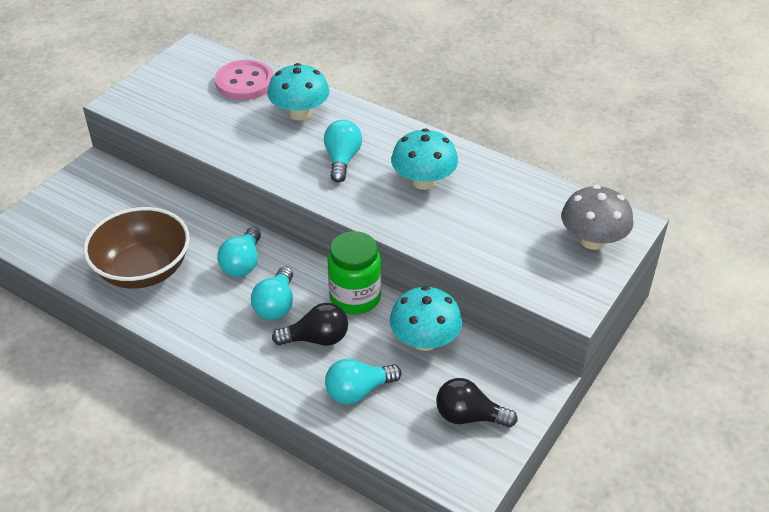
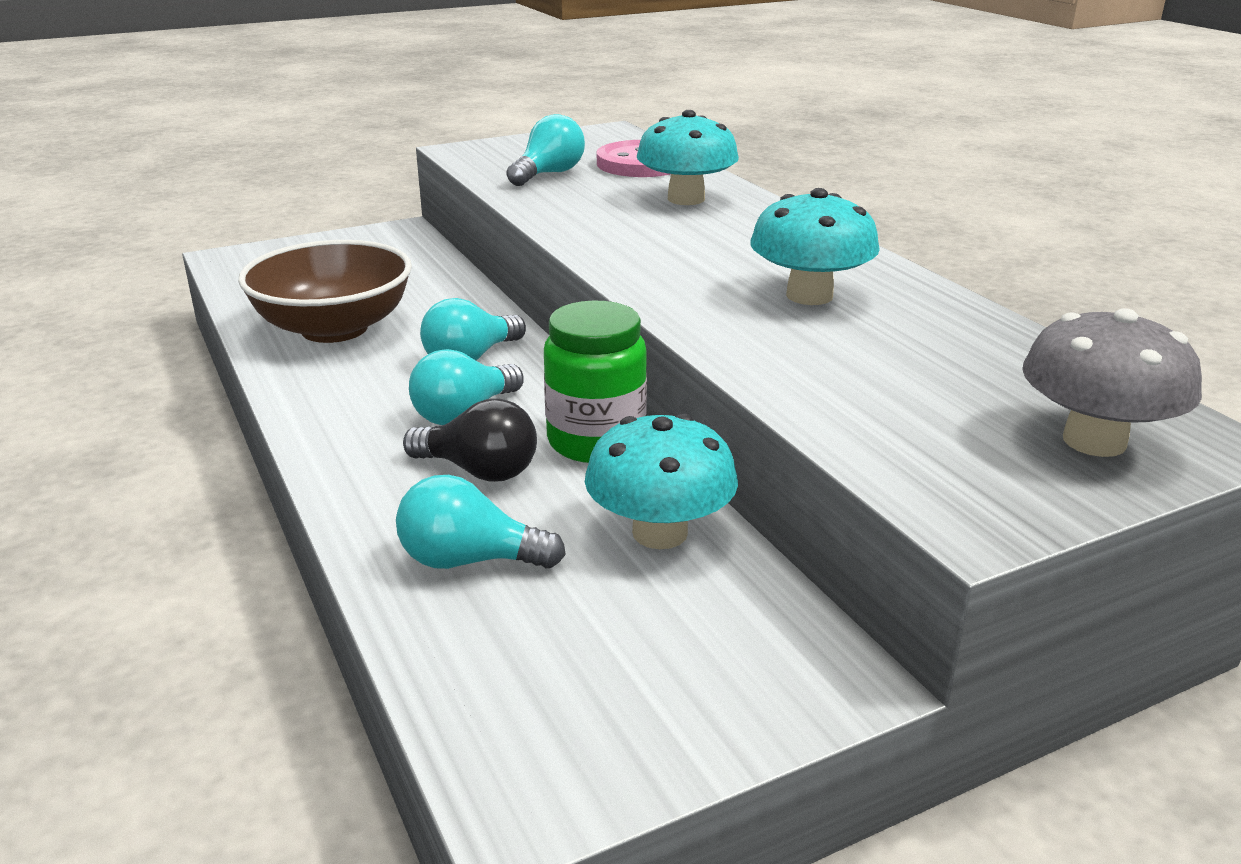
camera: 30 degrees right, 15 degrees down
turquoise light bulb [324,120,362,183] -> turquoise light bulb moved to [506,114,585,186]
black light bulb [436,378,518,428] -> none

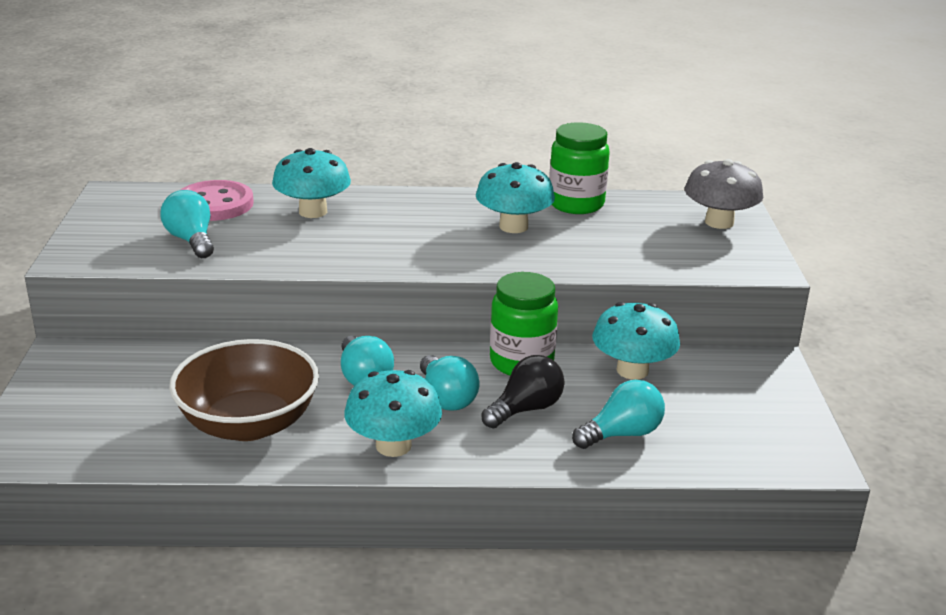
camera: 65 degrees left, 0 degrees up
turquoise light bulb [396,475,566,569] -> turquoise light bulb turned 150 degrees counterclockwise [572,380,665,449]
none -> turquoise mushroom [344,370,442,457]
none -> green jar [549,122,610,214]

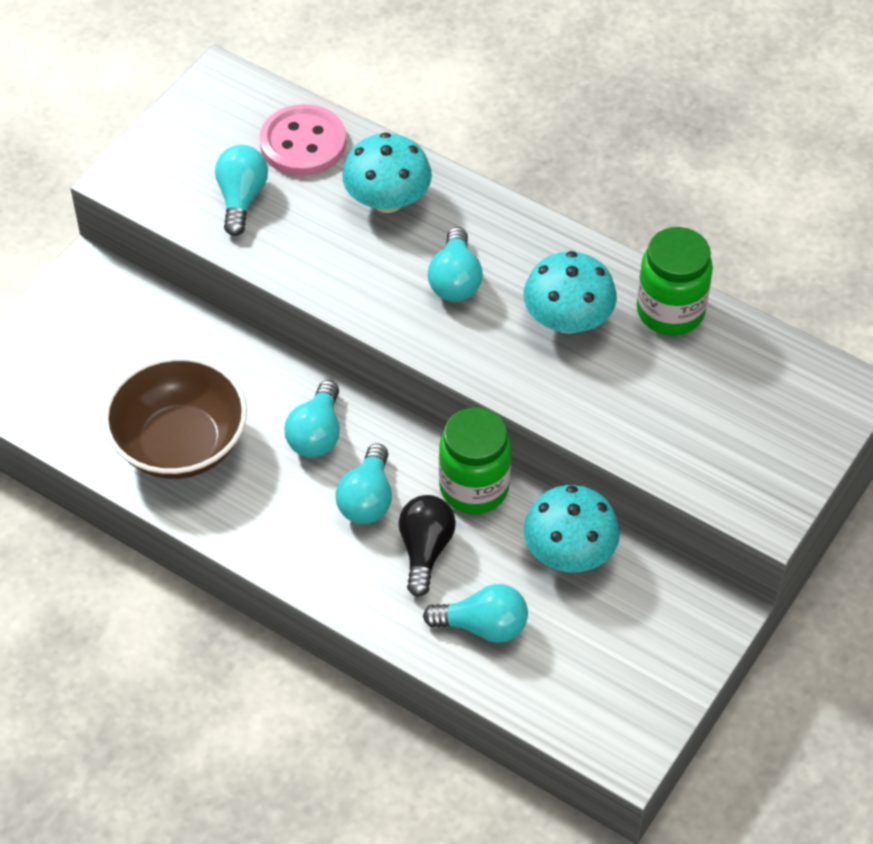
camera: 35 degrees right, 25 degrees up
turquoise mushroom [344,370,442,457] -> none
black light bulb [481,355,564,428] -> black light bulb turned 75 degrees counterclockwise [399,495,456,597]
grey mushroom [685,159,763,229] -> none
none -> turquoise light bulb [428,227,483,302]

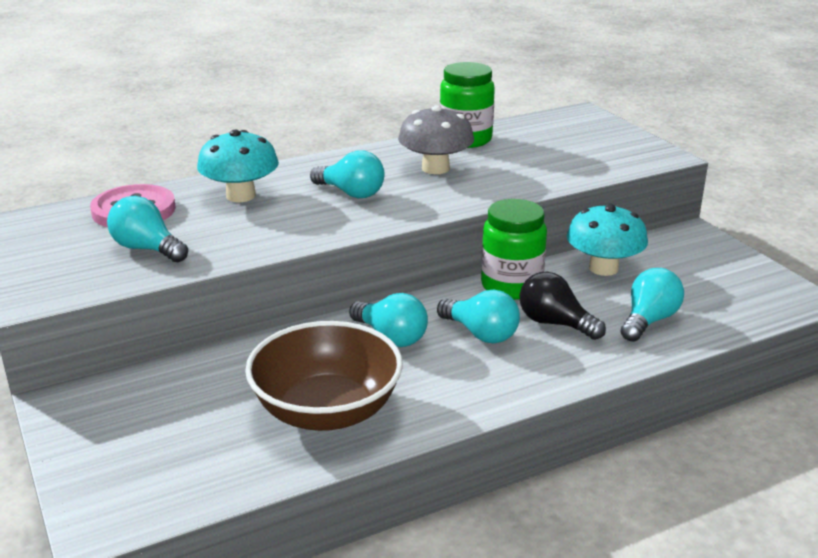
camera: 60 degrees left, 25 degrees down
turquoise mushroom [524,251,617,334] -> grey mushroom [398,105,474,174]

